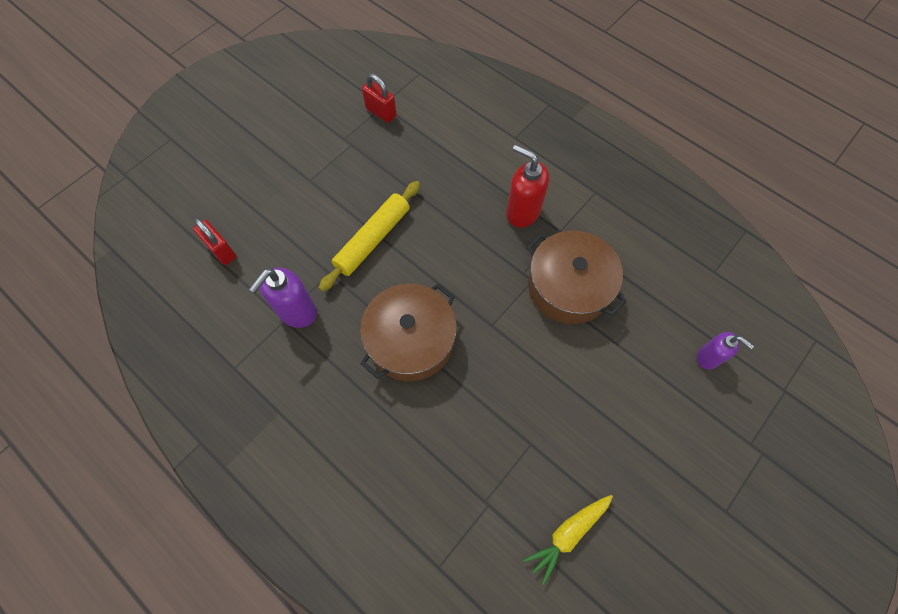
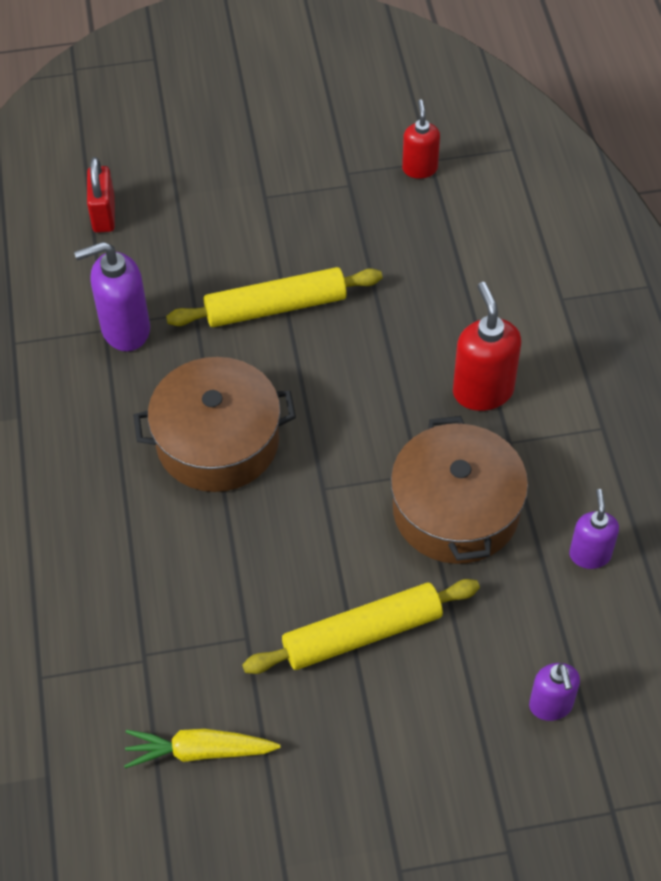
camera: 40 degrees right, 10 degrees down
red padlock [362,74,397,123] -> red soap dispenser [402,99,440,179]
none -> yellow rolling pin [242,579,480,674]
none -> purple soap dispenser [569,489,619,569]

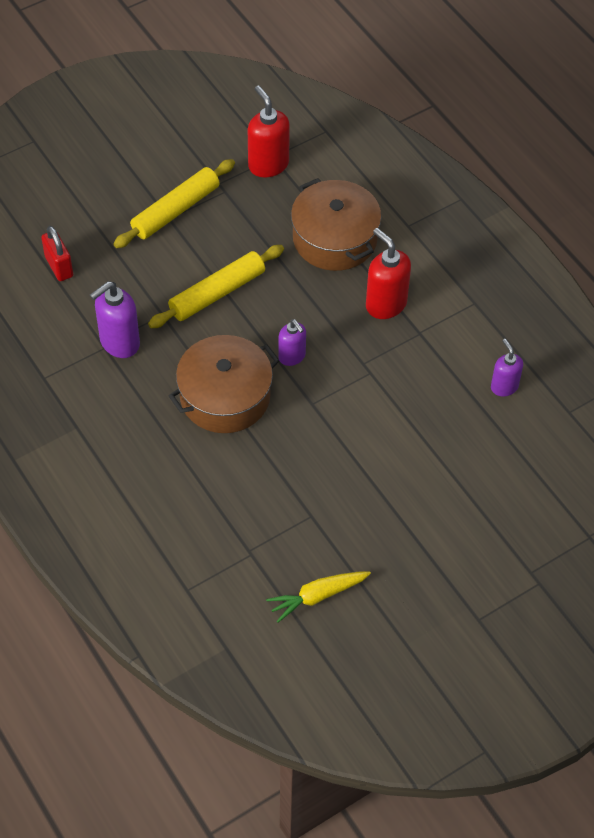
camera: 25 degrees left, 0 degrees up
yellow rolling pin [242,579,480,674] -> yellow rolling pin moved to [113,159,235,248]
brown pot [391,416,528,564] -> brown pot moved to [291,178,382,271]
red soap dispenser [402,99,440,179] -> red soap dispenser [248,85,290,177], size x1.58
purple soap dispenser [529,663,580,721] -> purple soap dispenser moved to [278,319,306,366]

